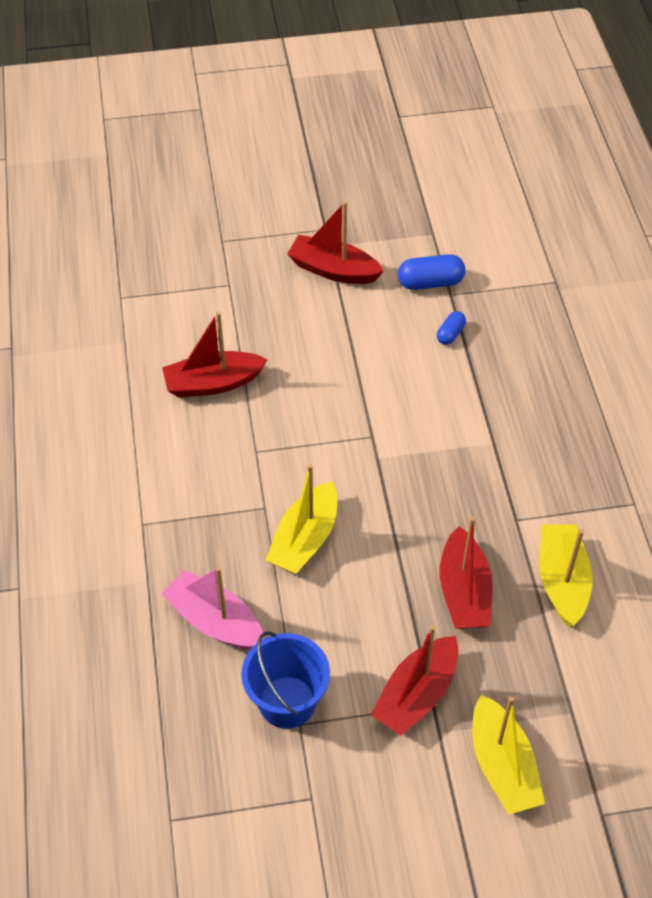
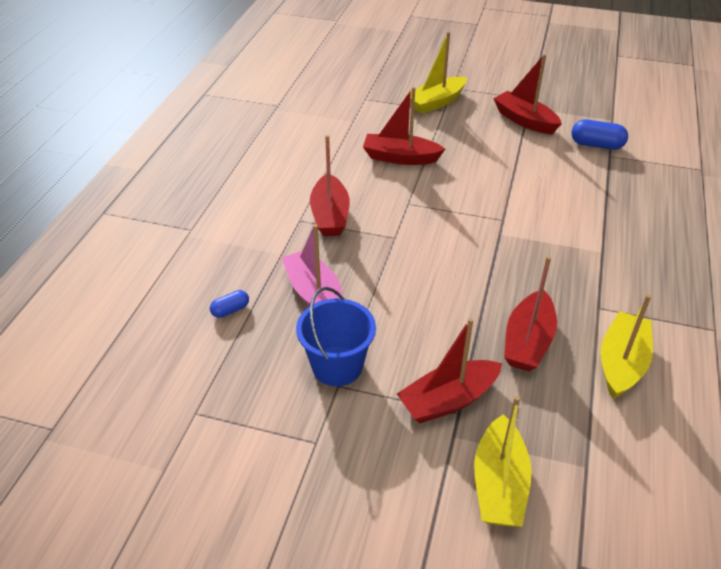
camera: 25 degrees right, 10 degrees down
yellow boat [266,464,338,574] -> yellow boat moved to [406,31,467,114]
blue capsule [437,311,466,345] -> blue capsule moved to [210,290,249,318]
none -> red boat [310,135,350,236]

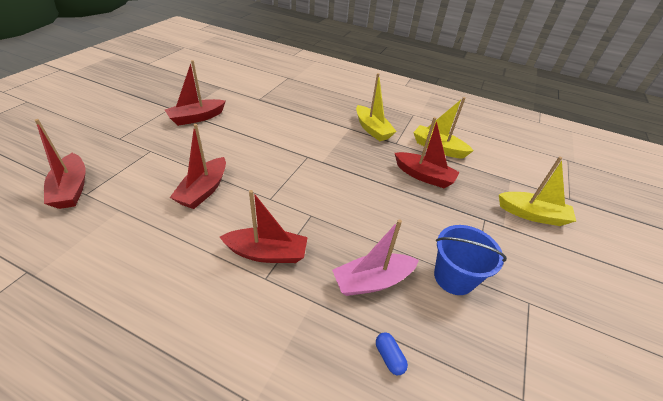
camera: 85 degrees left, 0 degrees up
red boat [397,318,502,423] -> red boat moved to [35,119,85,209]
yellow boat [406,31,467,114] -> yellow boat moved to [356,73,397,141]
blue capsule [572,120,628,150] -> none

